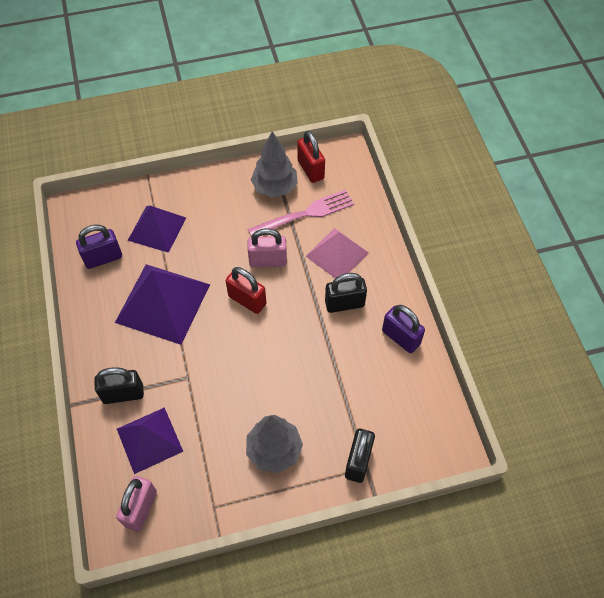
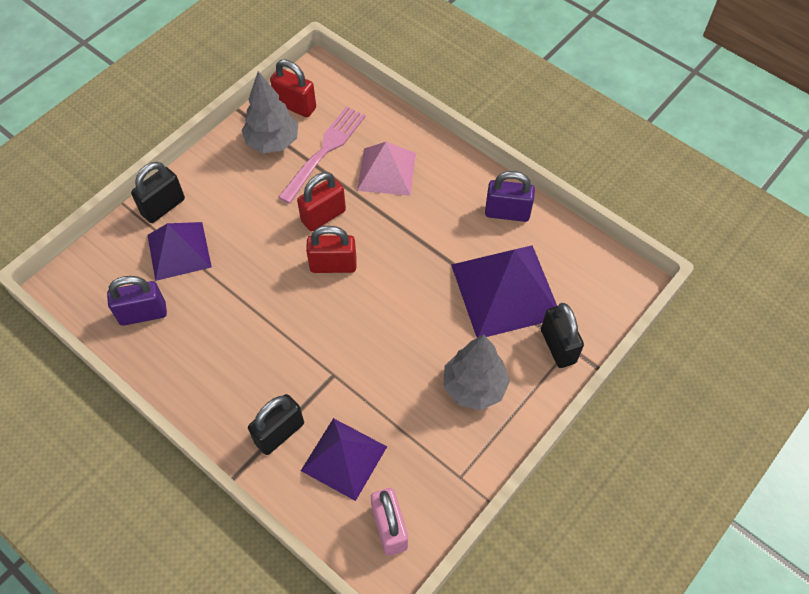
camera: 35 degrees left, 0 degrees up
purple padlock [76,225,122,269] -> purple padlock turned 45 degrees clockwise [107,276,167,326]
purple pyramid [115,264,210,345] -> purple pyramid moved to [451,245,557,338]
pink padlock [247,228,287,268] -> red padlock [297,172,346,231]
black padlock [325,273,367,313] -> black padlock moved to [131,162,185,223]

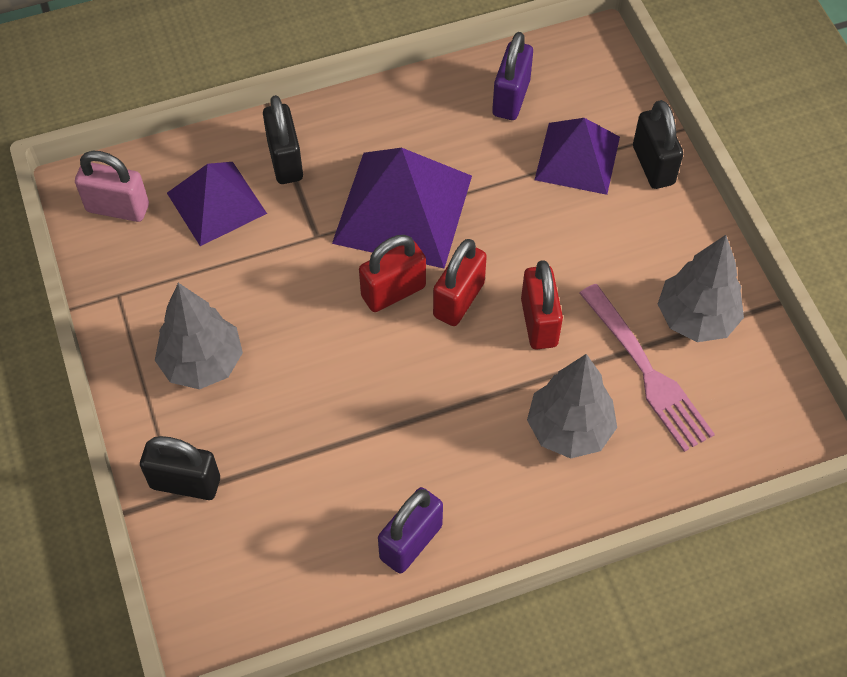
camera: 120 degrees right, 0 degrees up
red padlock [270,59,316,117] -> red padlock moved to [359,235,426,312]
pink pyramid [357,142,416,196] -> grey tree [527,354,617,459]
purple pyramid [451,245,557,338] -> purple pyramid moved to [332,148,472,269]

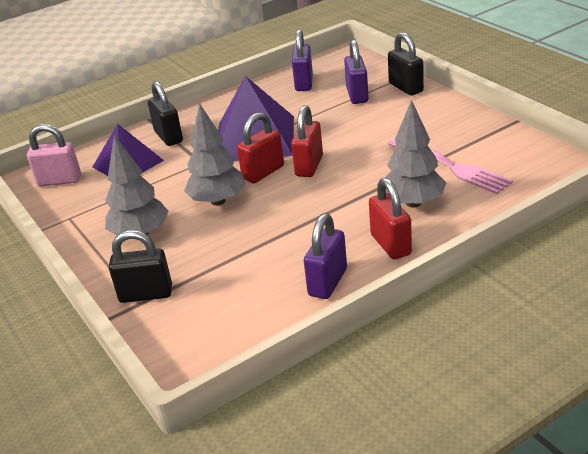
camera: 10 degrees left, 25 degrees down
red padlock [521,260,563,350] -> red padlock moved to [369,178,412,260]
purple pyramid [535,118,620,195] -> purple padlock [344,39,369,104]
grey tree [658,235,744,342] -> grey tree moved to [184,103,246,206]

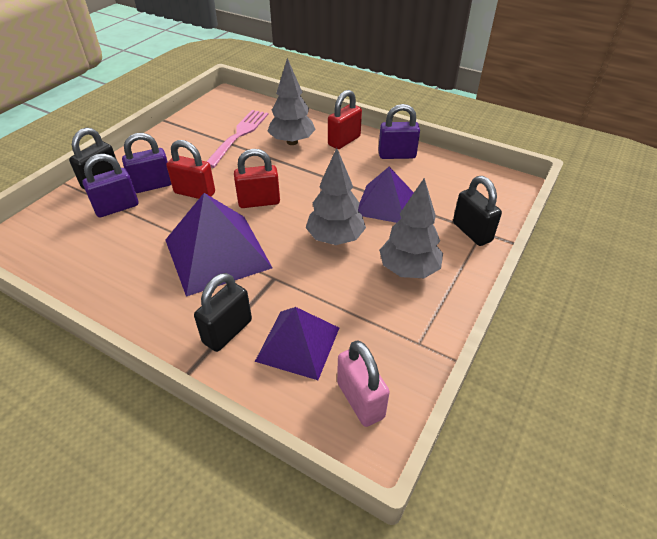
camera: 120 degrees left, 10 degrees up
red padlock [237,112,284,184] -> red padlock moved to [166,140,215,199]
purple padlock [292,29,313,91] -> purple padlock moved to [122,133,172,193]
none -> purple pyramid [358,167,414,223]

